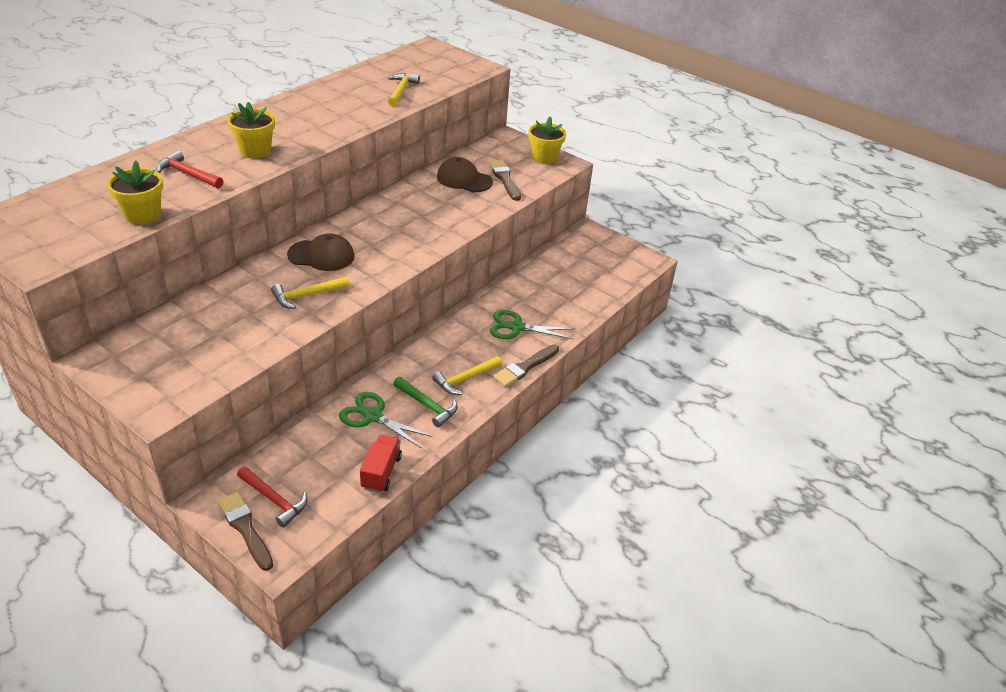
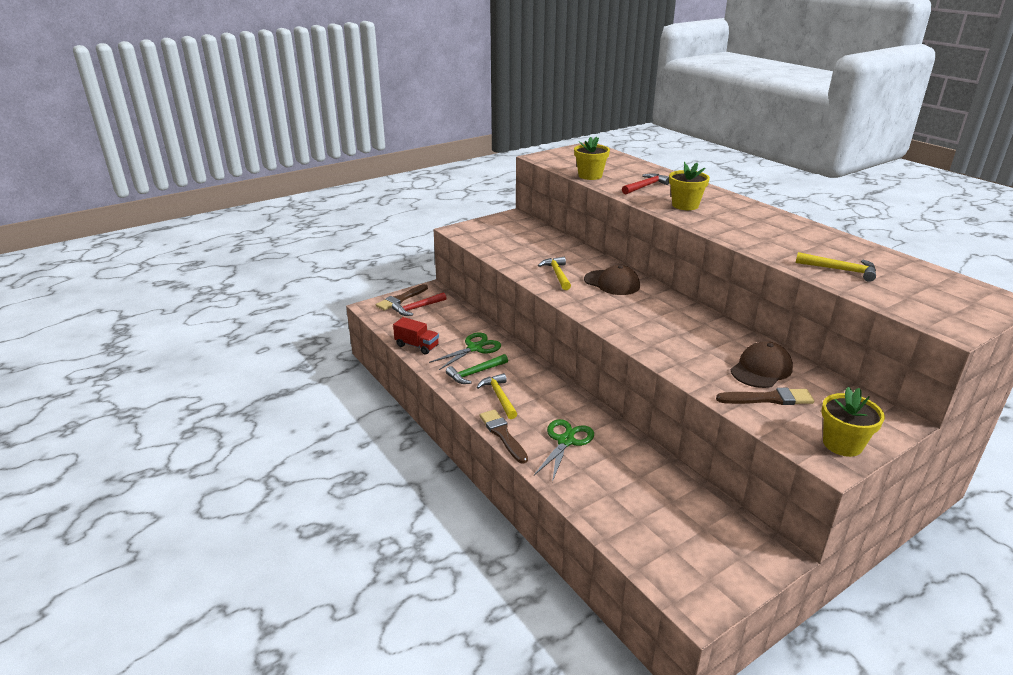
camera: 110 degrees right, 10 degrees down
brown brush [218,492,273,571] -> brown brush turned 150 degrees clockwise [376,284,428,311]
brown cap [287,233,355,271] -> brown cap turned 75 degrees counterclockwise [584,265,640,295]

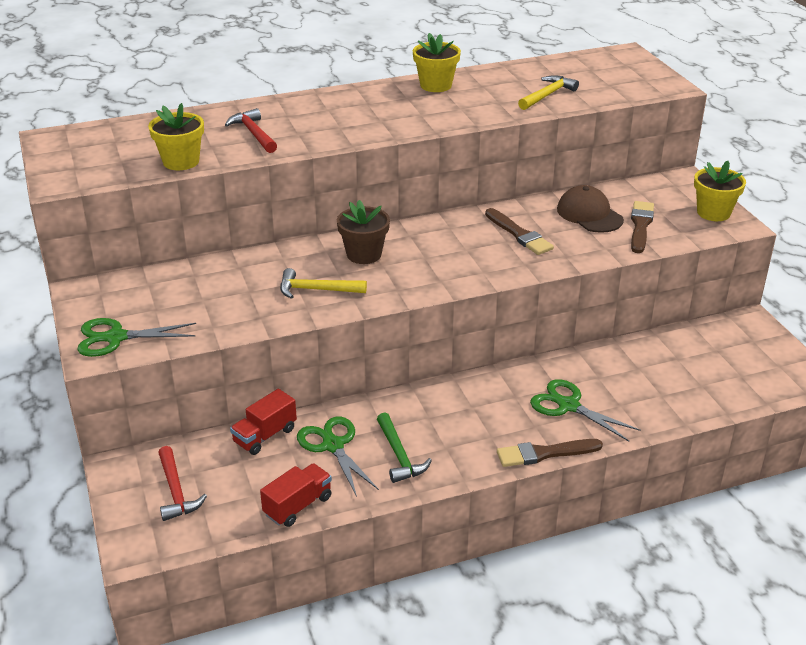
camera: 75 degrees left, 5 degrees up
brown brush [376,284,428,311] -> brown brush moved to [485,208,554,255]
yellow hammer [477,373,517,419] -> none
brown cap [584,265,640,295] -> brown flower pot [337,200,390,264]
yellow flower pot [669,162,710,210] -> yellow flower pot moved to [413,33,461,92]
none -> green scissors [77,318,196,357]
none -> red truck [230,389,297,455]

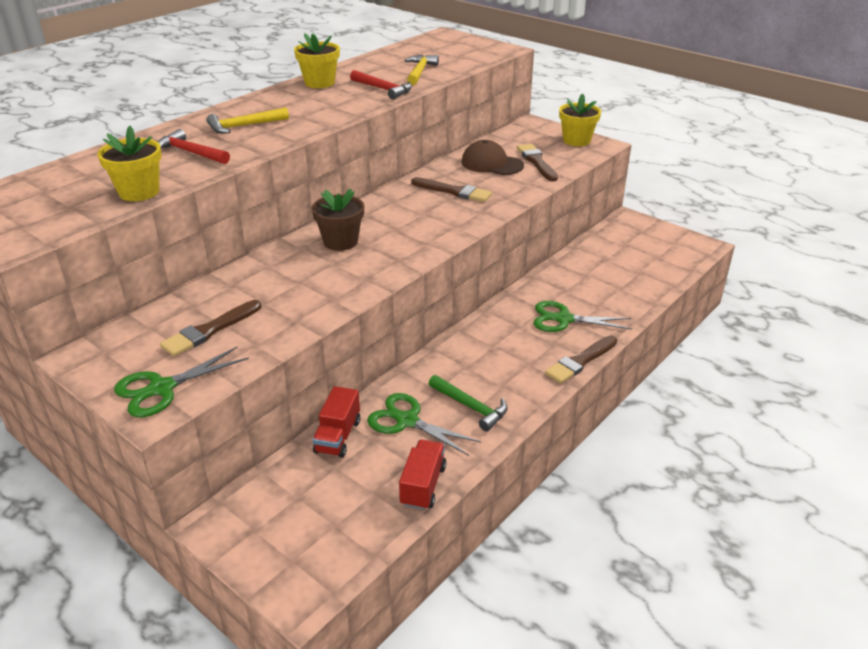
camera: 30 degrees left, 0 degrees up
red hammer [158,446,207,521] -> red hammer moved to [350,70,412,99]
yellow hammer [280,268,367,299] -> yellow hammer moved to [206,107,289,133]
none -> brown brush [160,300,261,356]

